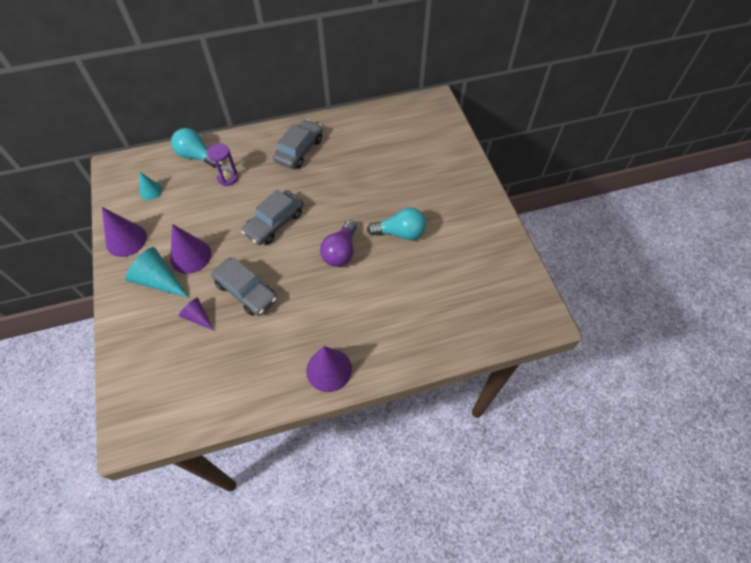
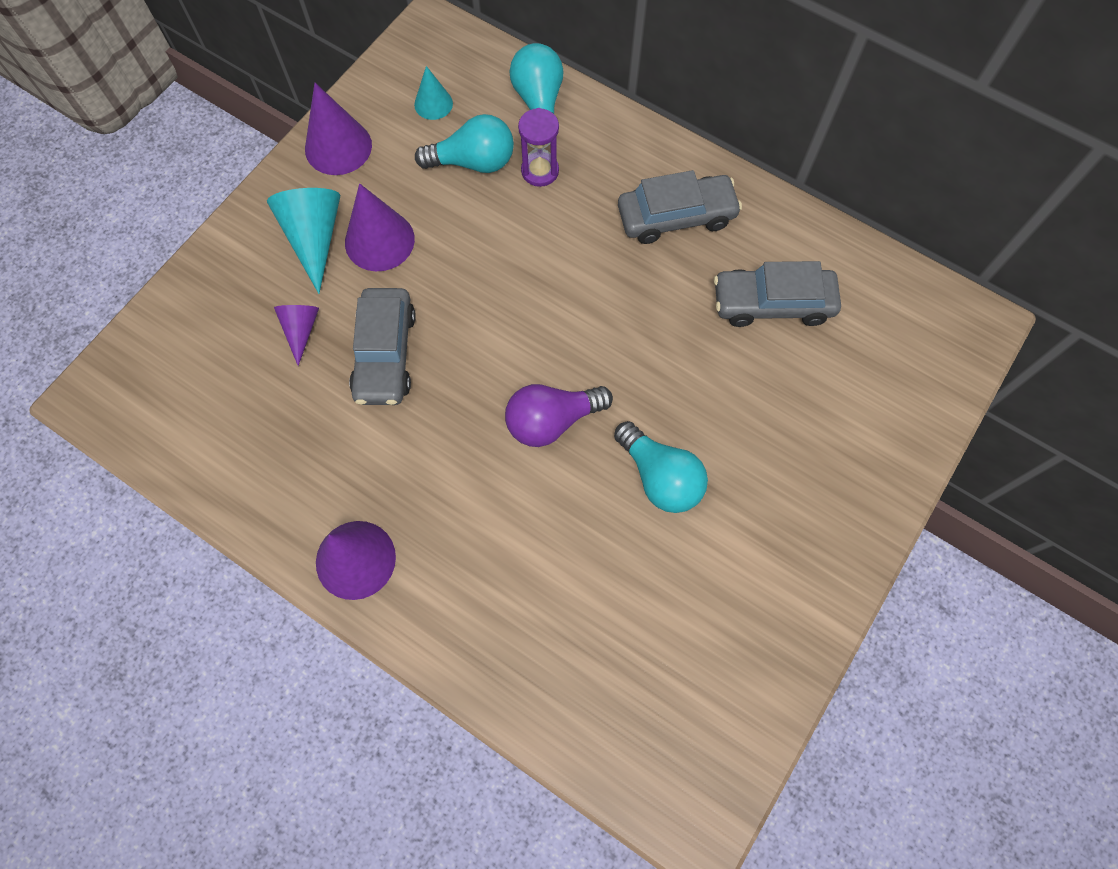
camera: 50 degrees right, 10 degrees up
grey car [241,190,304,245] -> grey car moved to [714,261,841,327]
none -> turquoise light bulb [415,114,514,173]

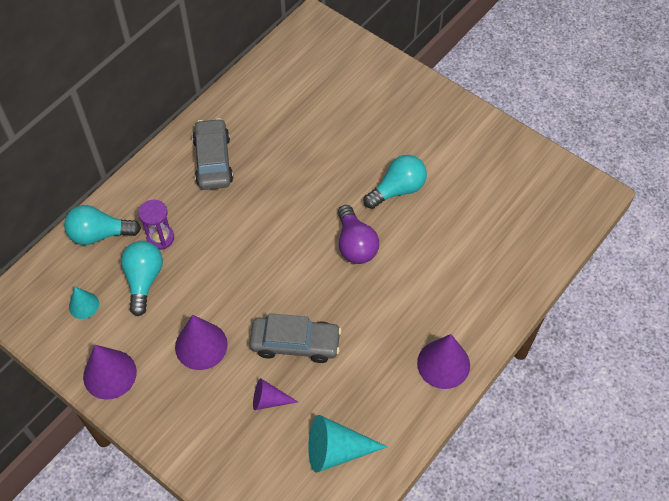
camera: 85 degrees left, 10 degrees down
turquoise cone [267,188,340,294] -> turquoise cone moved to [308,415,388,473]
grey car [714,261,841,327] -> none

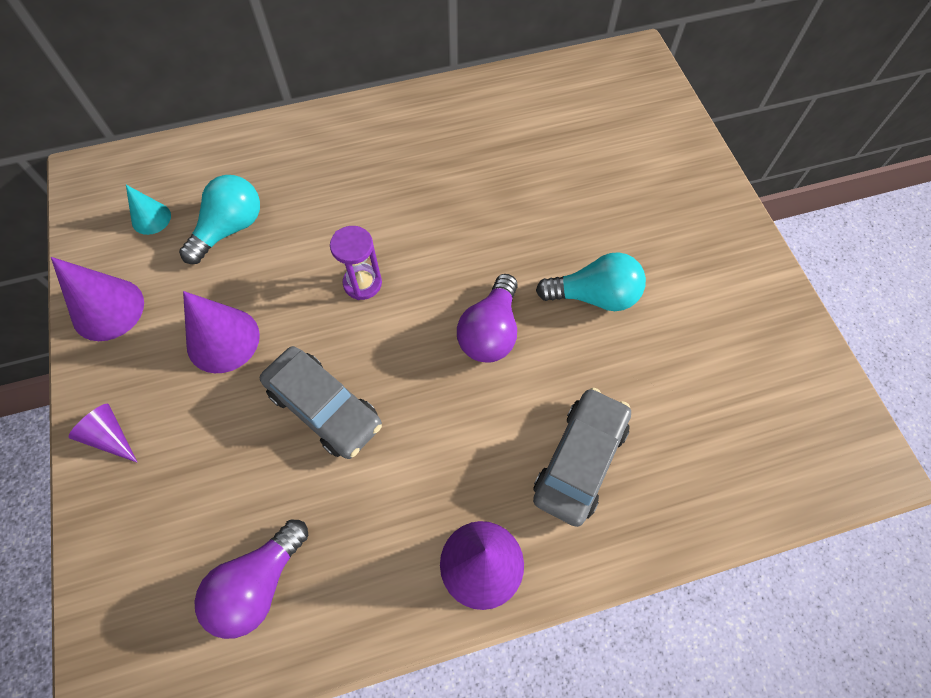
camera: 35 degrees right, 5 degrees up
turquoise light bulb [64,205,141,245] -> none
purple hourglass [138,200,174,250] -> purple hourglass moved to [330,226,382,300]
grey car [192,118,233,190] -> grey car moved to [533,388,631,527]
purple cone [253,378,298,410] -> purple cone moved to [69,404,138,463]
turquoise cone [308,415,388,473] -> purple light bulb [194,520,308,639]

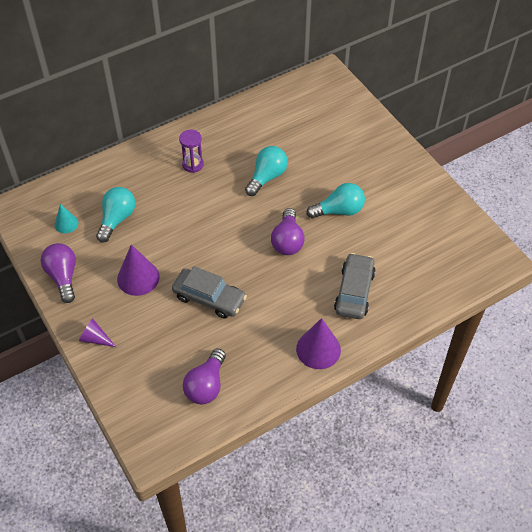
camera: 15 degrees left, 10 degrees down
purple cone [51,257,144,341] -> purple light bulb [41,243,76,303]
purple hourglass [330,226,382,300] -> purple hourglass moved to [179,130,204,173]
none -> turquoise light bulb [245,146,288,196]

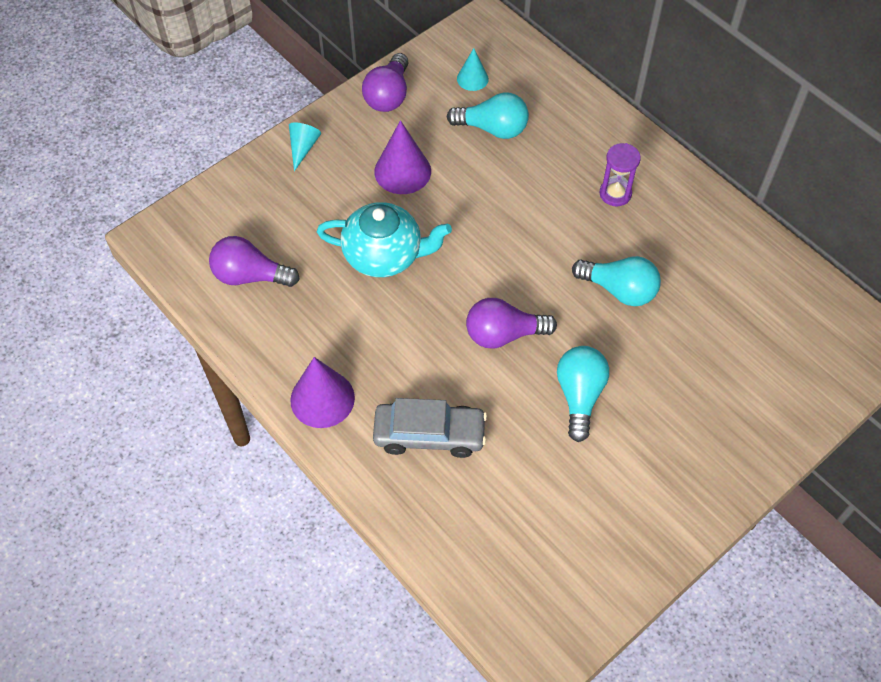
camera: 80 degrees right, 5 degrees up
purple light bulb [41,243,76,303] -> purple light bulb turned 135 degrees clockwise [362,53,408,112]
purple cone [79,318,116,347] -> turquoise cone [289,123,321,171]
grey car [172,266,247,319] -> turquoise teapot [317,202,452,277]
turquoise light bulb [306,183,365,219] -> turquoise light bulb turned 150 degrees counterclockwise [557,346,609,442]

